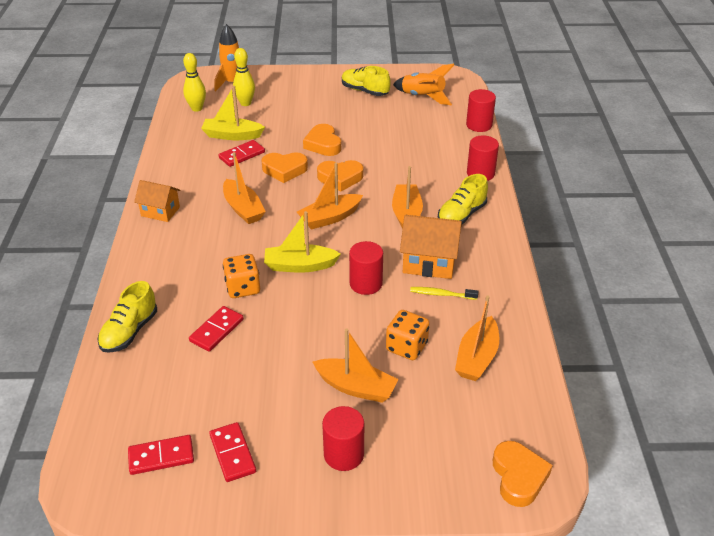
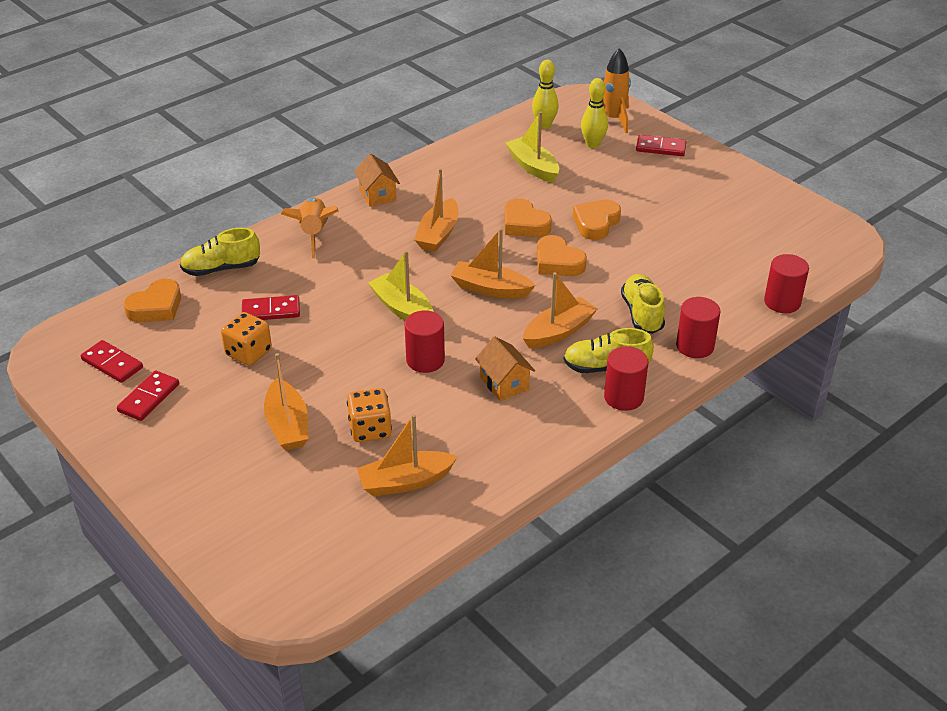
camera: 50 degrees right, 0 degrees up
red domino [219,140,265,167] -> red domino moved to [636,135,687,156]
orange dice [223,254,260,298] -> orange dice moved to [221,312,272,366]
red cylinder [322,406,364,471] -> red cylinder moved to [604,346,648,411]
yellow shoe [342,66,391,96] -> yellow shoe moved to [621,274,665,334]
orange rocket [393,63,455,105] -> orange rocket moved to [281,197,339,258]
orange house [400,215,462,279] -> orange house [475,336,535,401], size x0.66
yellow toothbrush [410,287,478,300] -> none
orange heart [493,441,553,507] -> orange heart moved to [124,279,181,322]

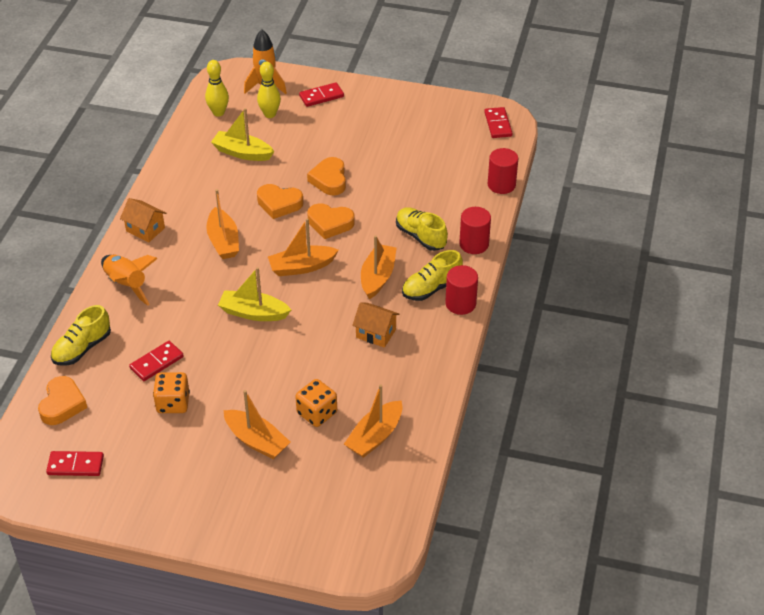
camera: 35 degrees left, 5 degrees up
red domino [117,370,179,421] -> red domino moved to [484,107,513,138]
red cylinder [405,310,445,373] -> none

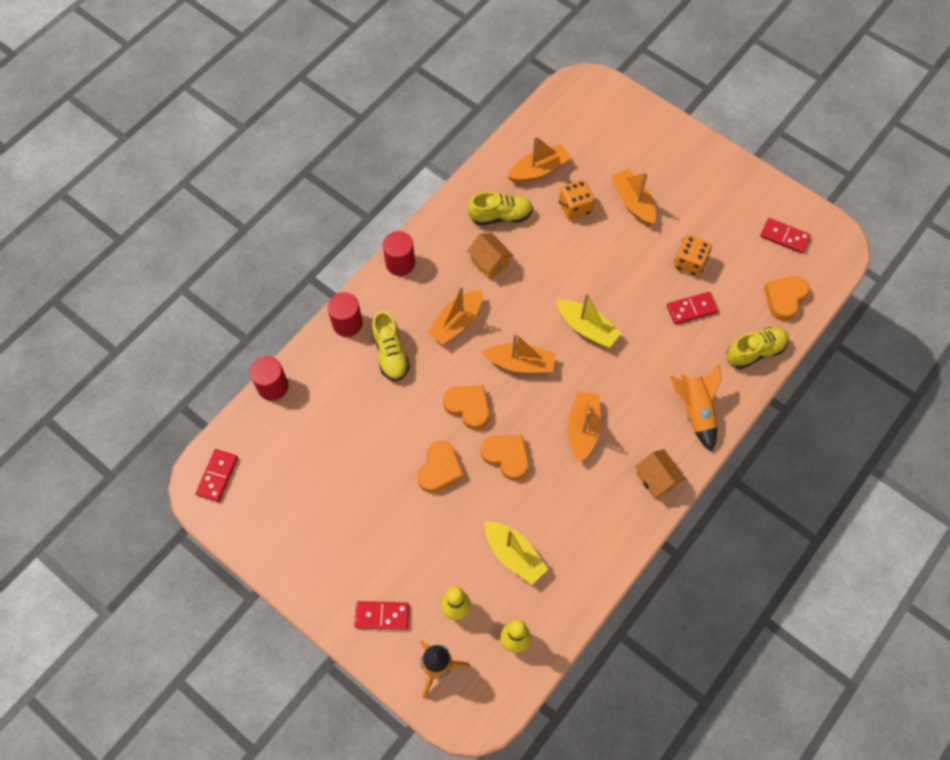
camera: 155 degrees left, 20 degrees up
yellow shoe [402,250,463,301] -> yellow shoe moved to [468,192,533,225]

